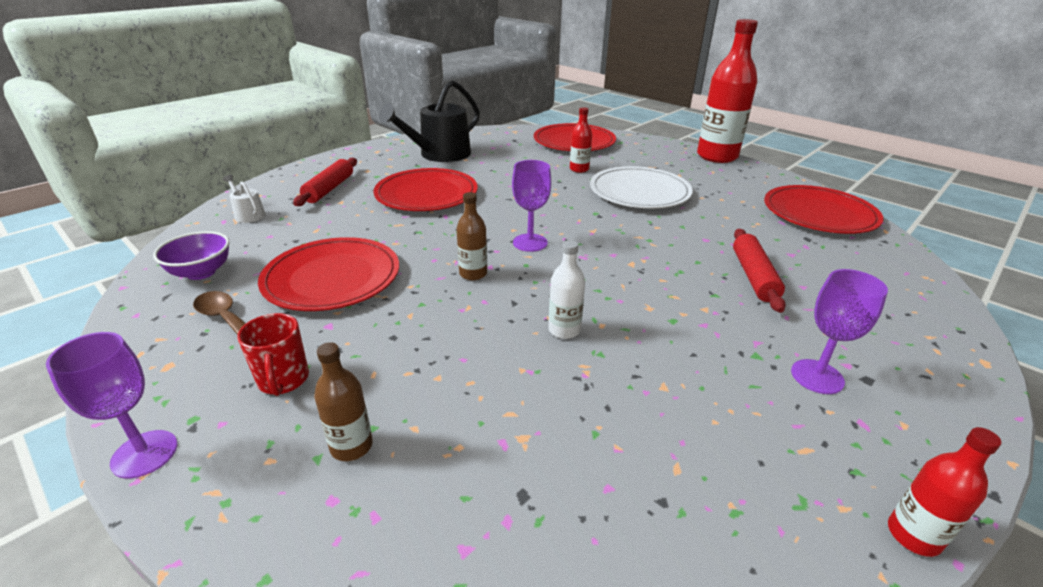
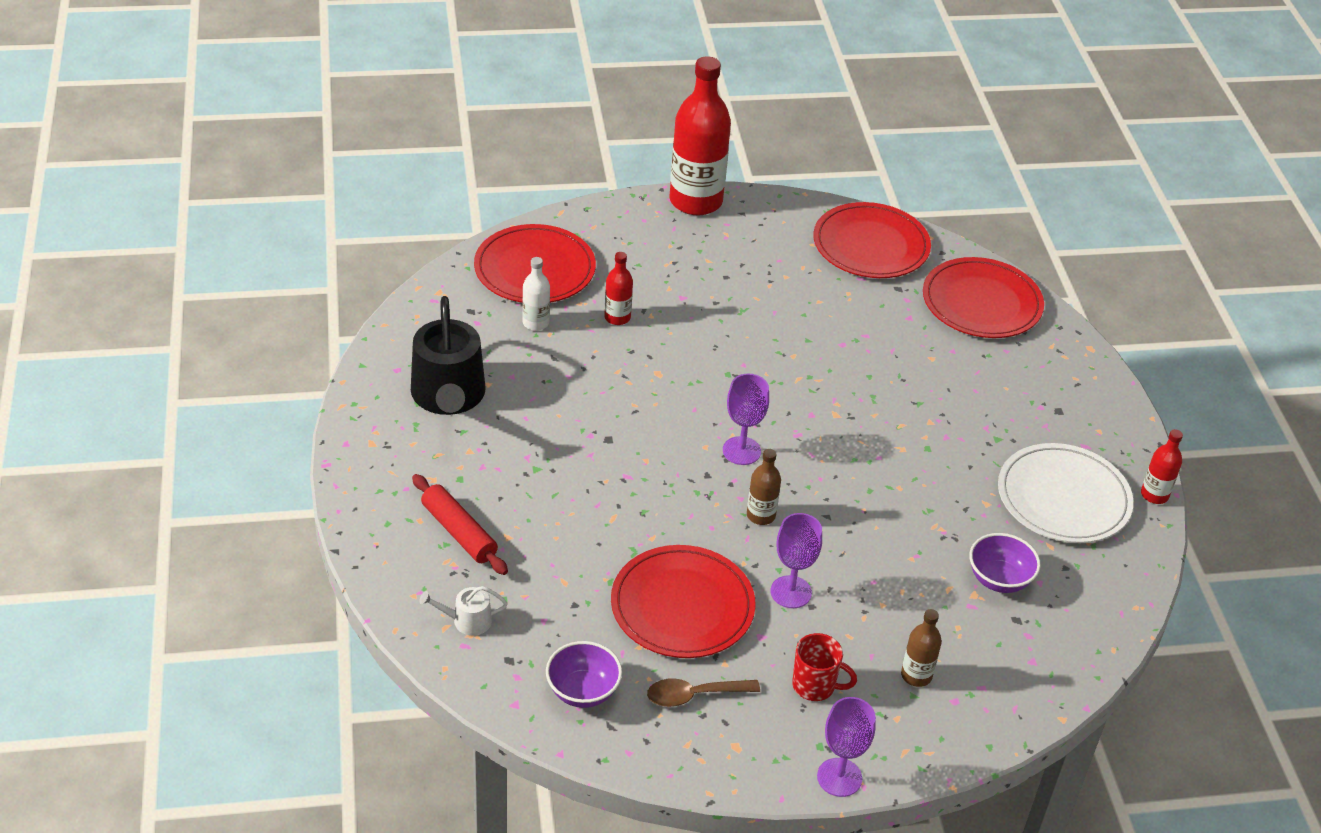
camera: 55 degrees left, 10 degrees up
red plate [373,168,478,211] -> red plate moved to [923,257,1044,338]
white bottle [548,240,585,339] -> white bottle moved to [522,257,550,331]
white plate [590,166,693,208] -> white plate moved to [998,443,1133,543]
red rolling pin [733,229,786,313] -> none
purple goblet [791,269,888,394] -> purple goblet moved to [771,513,822,608]
none -> purple bowl [969,533,1041,593]

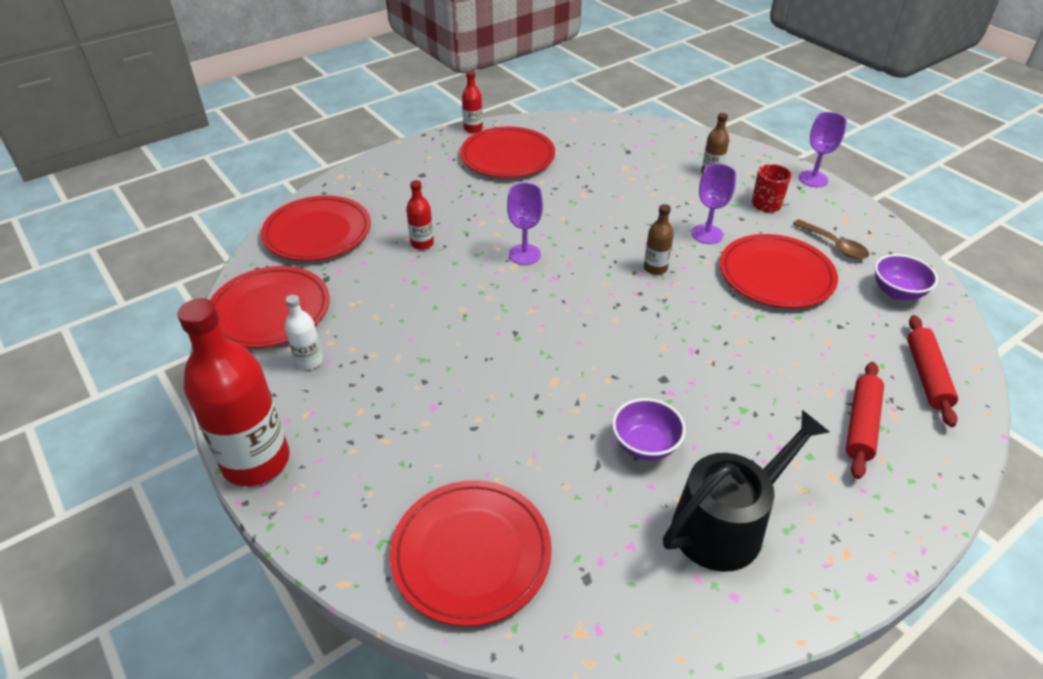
camera: 115 degrees left, 0 degrees up
white watering can [419,586,508,636] -> red rolling pin [907,315,958,427]
white bottle [522,257,550,331] -> white bottle moved to [285,295,323,370]
red bottle [604,252,633,325] -> red bottle moved to [406,180,434,250]
purple goblet [723,374,769,465] -> purple goblet moved to [507,183,543,265]
purple bowl [969,533,1041,593] -> purple bowl moved to [612,398,686,461]
white plate [998,443,1133,543] -> red plate [460,127,555,178]

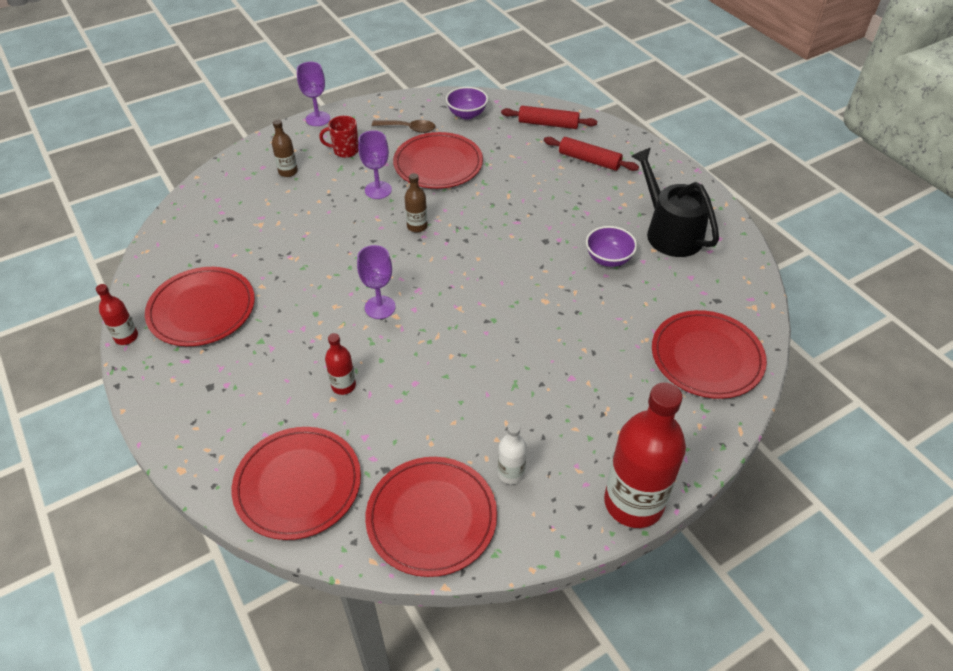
camera: 85 degrees left, 5 degrees up
brown spoon [793,219,869,259] -> brown spoon turned 45 degrees clockwise [372,120,435,133]

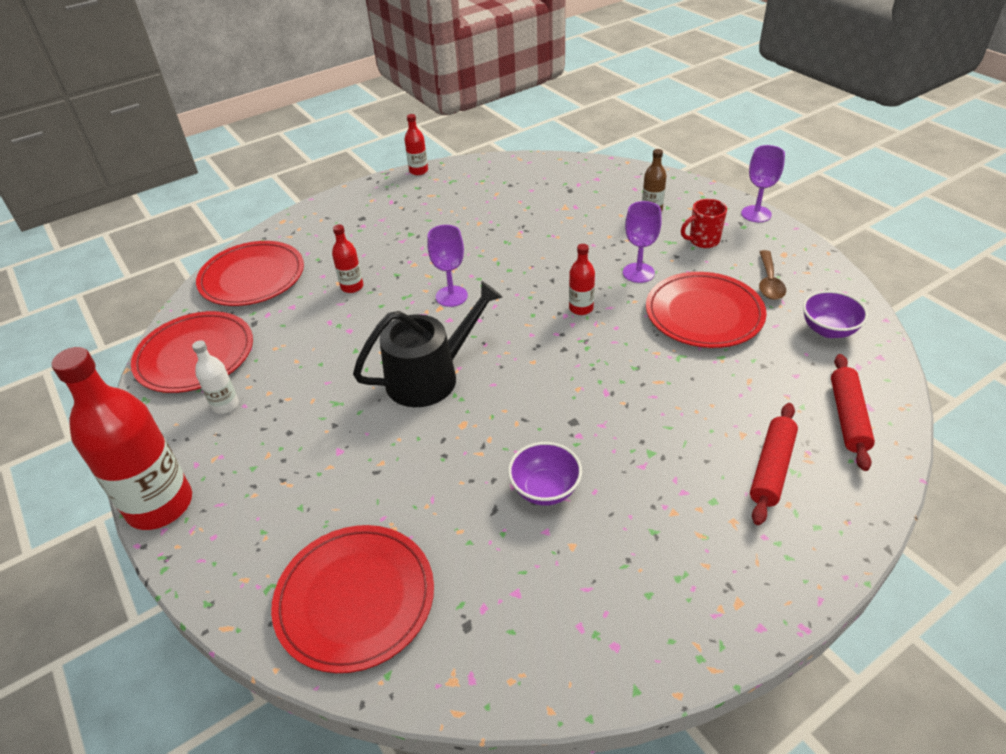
camera: 90 degrees right, 5 degrees down
red plate [145,267,255,346] -> none
red mug [319,116,359,158] -> red mug turned 105 degrees counterclockwise [681,199,727,248]
brown bottle [404,173,428,232] -> red bottle [569,244,595,315]
black watering can [631,148,719,257] -> black watering can moved to [353,281,503,407]

